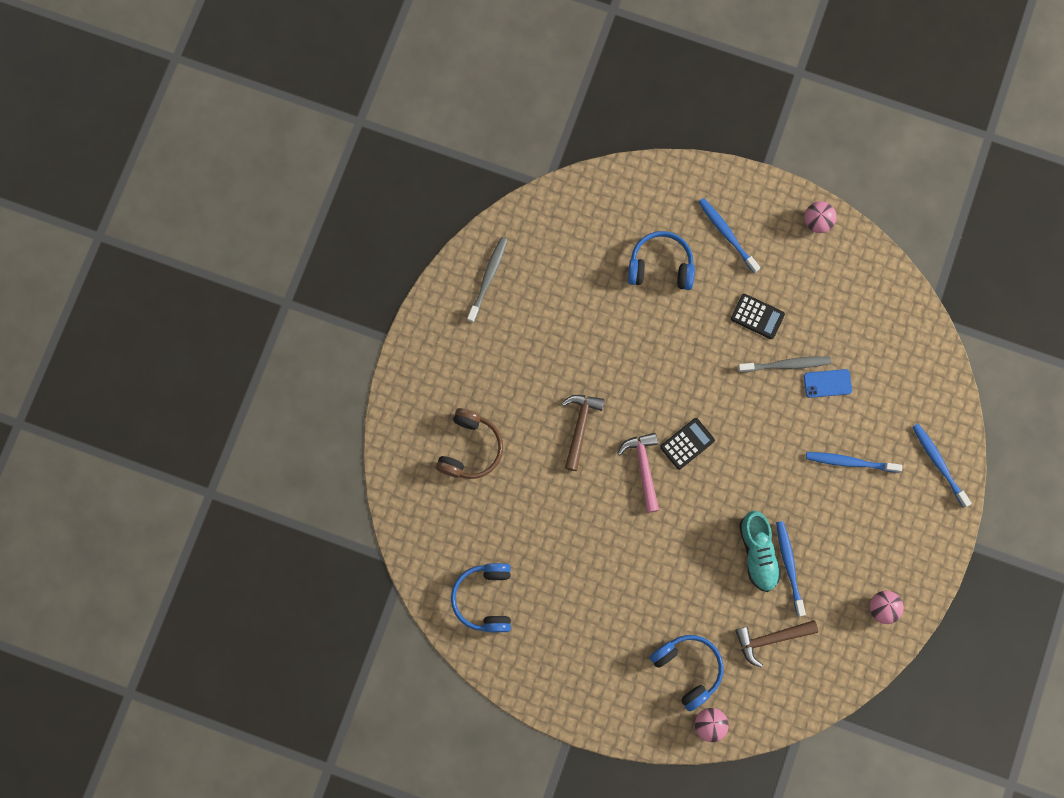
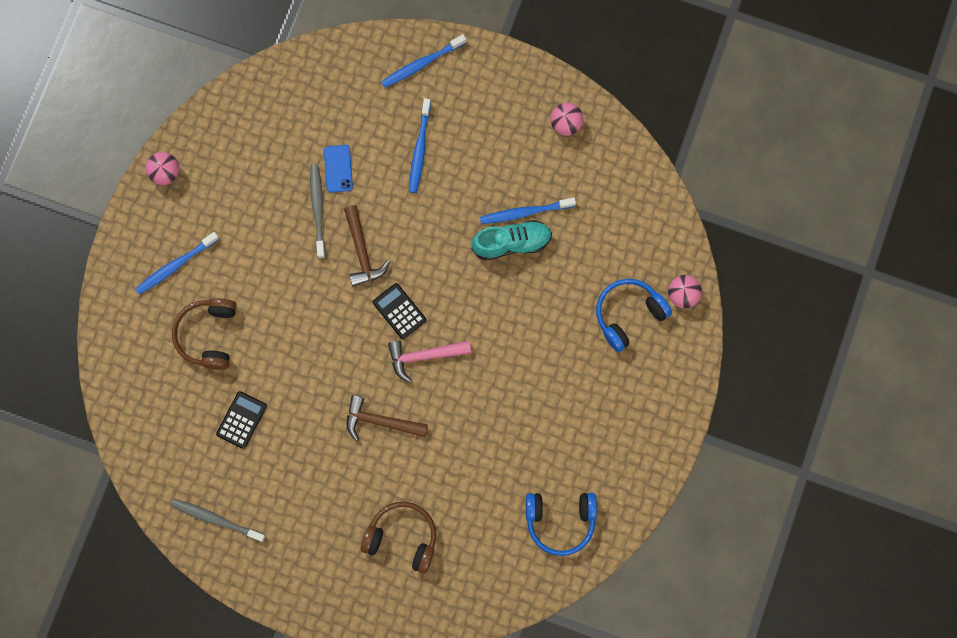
camera: 90 degrees left, 0 degrees up
blue headphones [628,231,695,290] -> brown headphones [172,298,237,370]
black calculator [731,294,785,339] -> black calculator moved to [216,391,267,449]
brown hammer [735,620,818,668] -> brown hammer moved to [344,205,390,287]

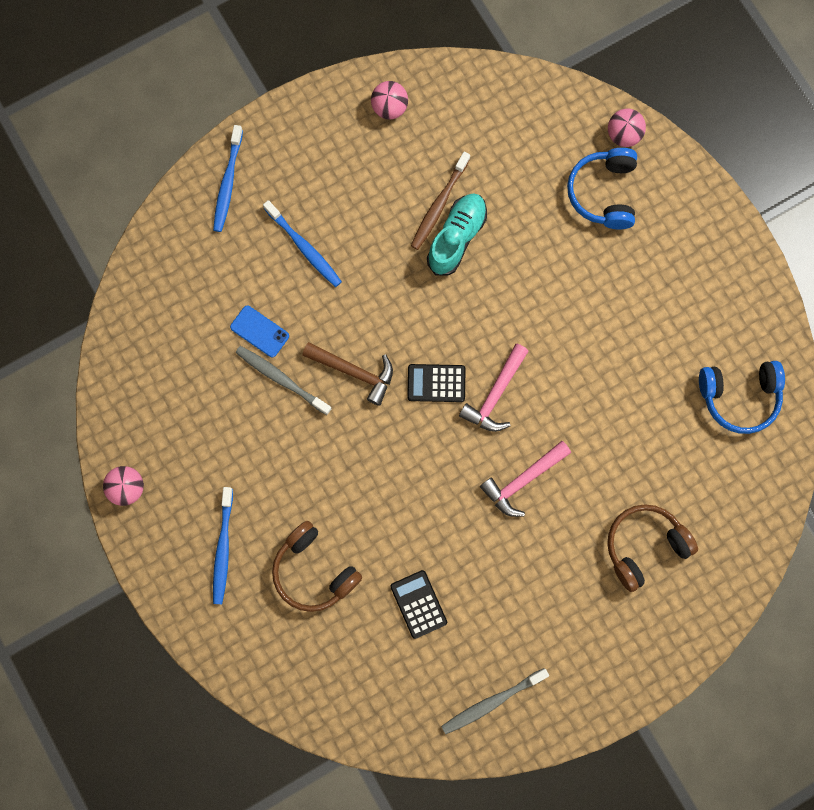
camera: 50 degrees left, 0 degrees up
brown hammer [347,395,428,441] -> pink hammer [480,441,571,517]
blue toothbrush [480,198,576,224] -> brown toothbrush [411,152,470,250]
blue headphones [526,493,597,556] -> blue headphones turned 45 degrees clockwise [699,361,785,434]

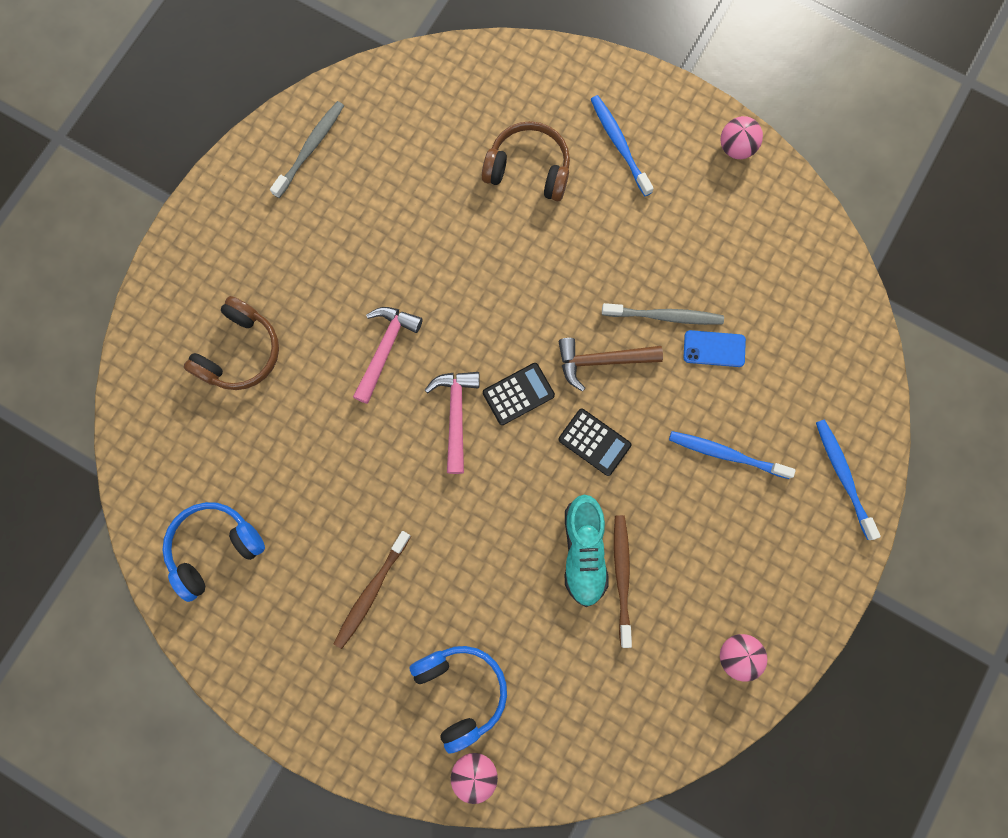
camera: 150 degrees right, 0 degrees up
black calculator [390,570,447,639] -> black calculator moved to [558,409,631,476]
none -> brown toothbrush [334,531,411,649]

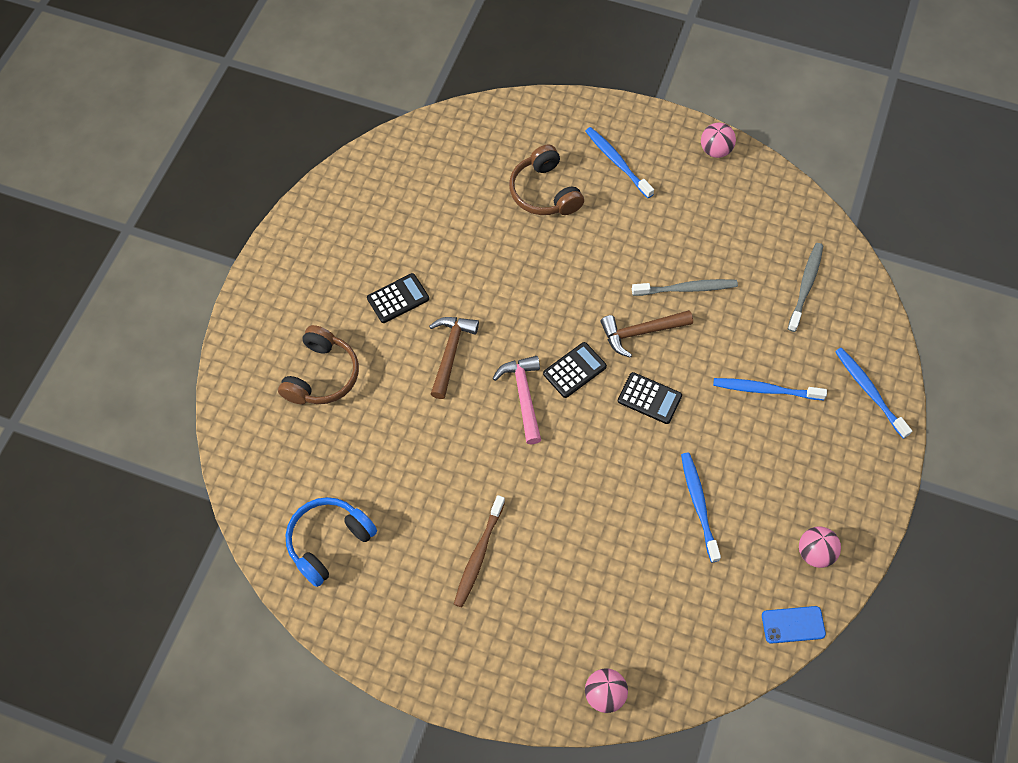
camera: 10 degrees left, 15 degrees down
grey toothbrush [270,101,344,198] -> grey toothbrush moved to [788,243,823,332]
pink hammer [353,307,423,404] -> brown hammer [429,317,479,399]
blue headphones [410,646,507,753] -> none
brown headphones [482,121,570,201] -> brown headphones turned 120 degrees counterclockwise [509,144,584,215]
turquoise shoe [565,495,609,607] -> none
brown toothbrush [614,515,632,648] -> blue toothbrush [681,453,721,562]
blue phone [683,330,746,367] -> blue phone moved to [762,606,826,644]
none -> black calculator [367,273,429,323]

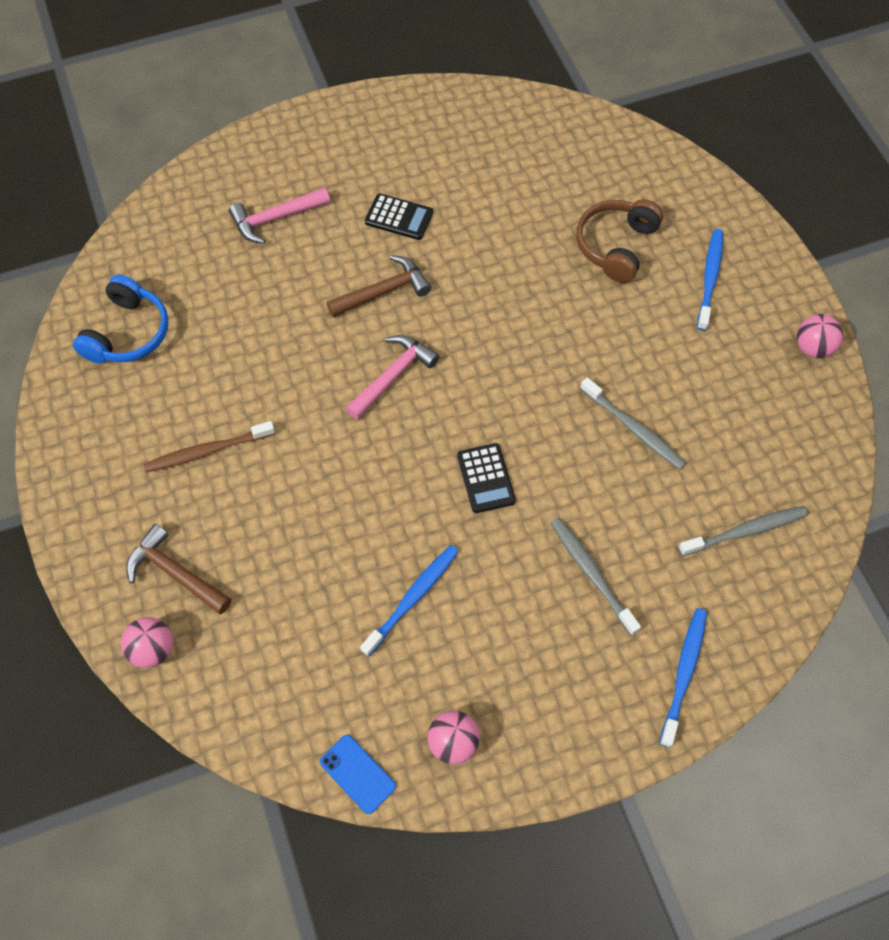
camera: 50 degrees right, 0 degrees up
brown headphones [278,325,359,404] -> pink hammer [229,187,330,244]
blue headphones [285,497,377,587] -> blue headphones turned 105 degrees clockwise [73,275,169,364]
black calculator [543,342,607,398] -> none
brown hammer [601,310,693,358] -> brown hammer moved to [126,524,231,614]
blue toothbrush [713,378,827,400] -> grey toothbrush [551,517,641,635]

